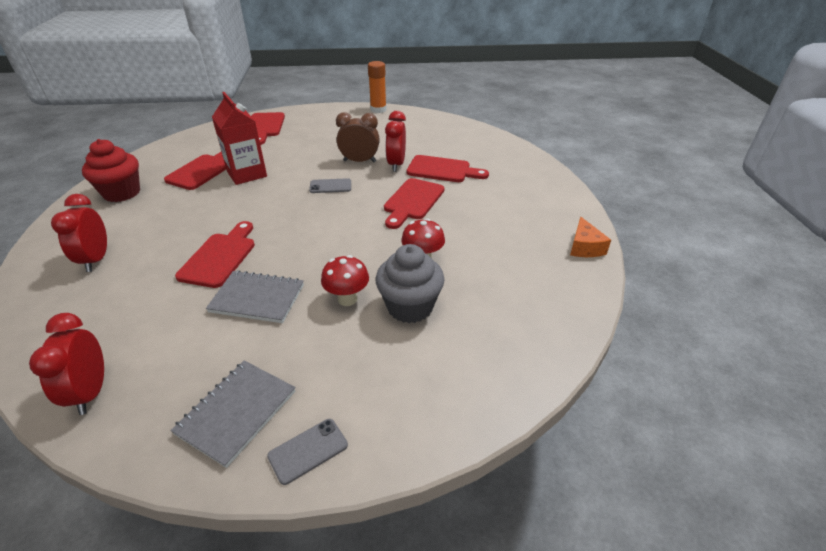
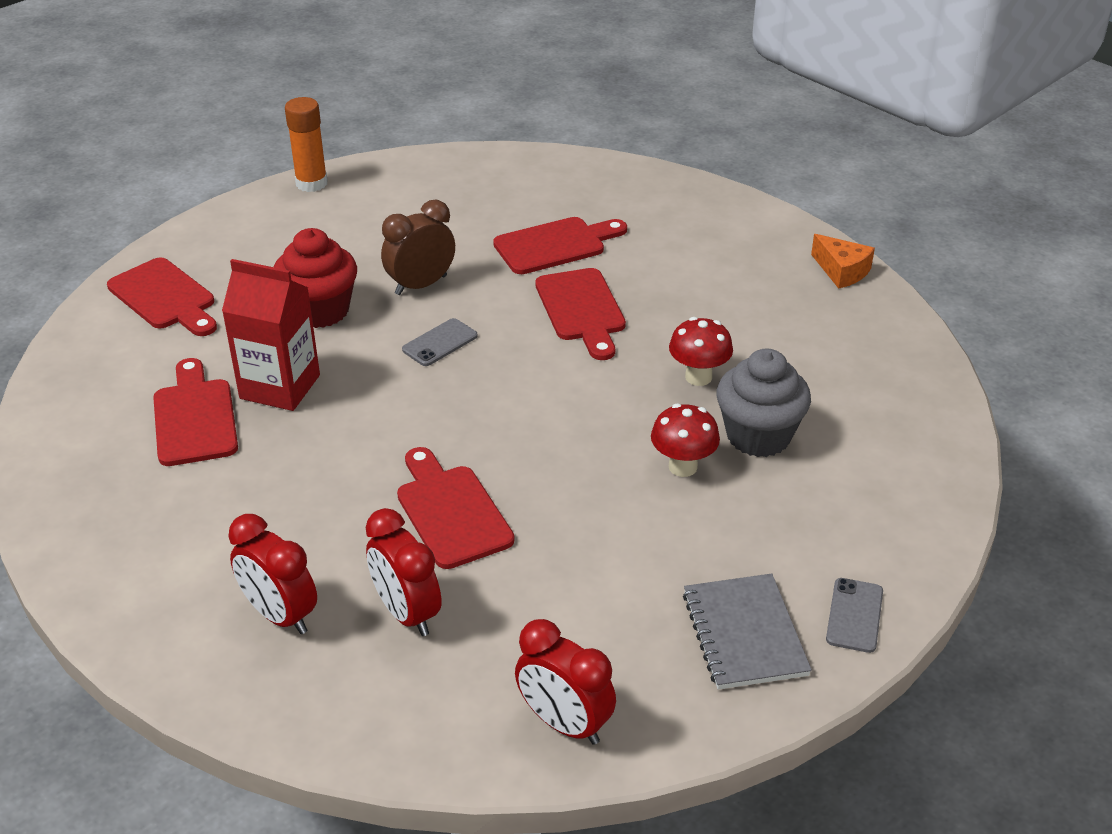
camera: 40 degrees left, 0 degrees up
red cupcake [82,139,140,202] -> red cupcake moved to [274,228,357,328]
grey notebook [206,270,304,323] -> none
red clock [385,111,406,172] -> red clock moved to [366,508,442,636]

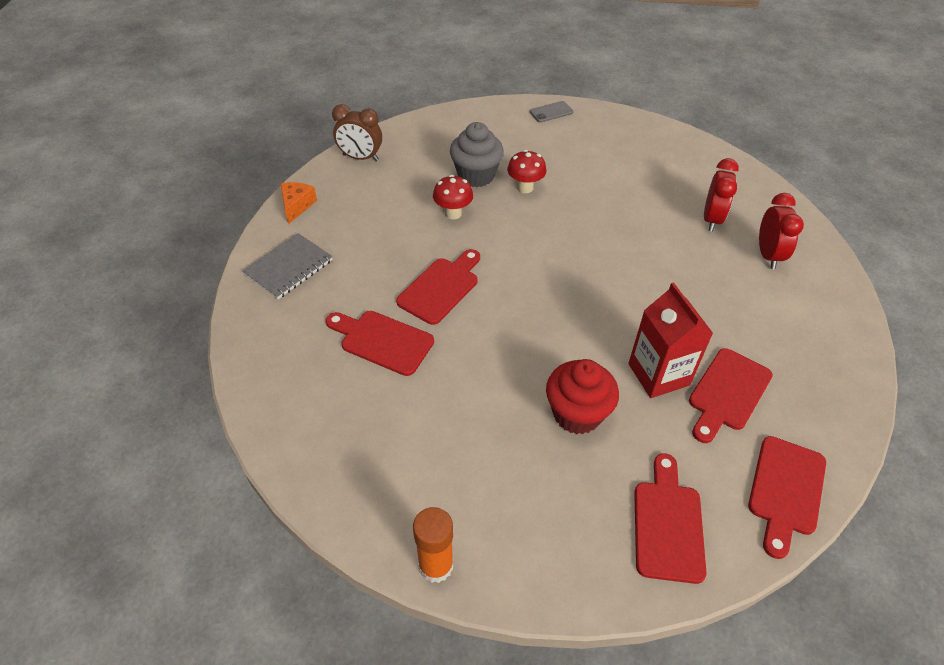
camera: 130 degrees left, 10 degrees up
brown clock [381,200,455,295] -> brown clock moved to [332,104,382,161]
red cutting board [397,447,514,569] -> red cutting board moved to [748,436,826,559]
grey phone [402,318,477,366] -> none
red clock [515,619,616,745] -> none
grey notebook [683,573,812,690] -> grey notebook moved to [243,233,333,299]

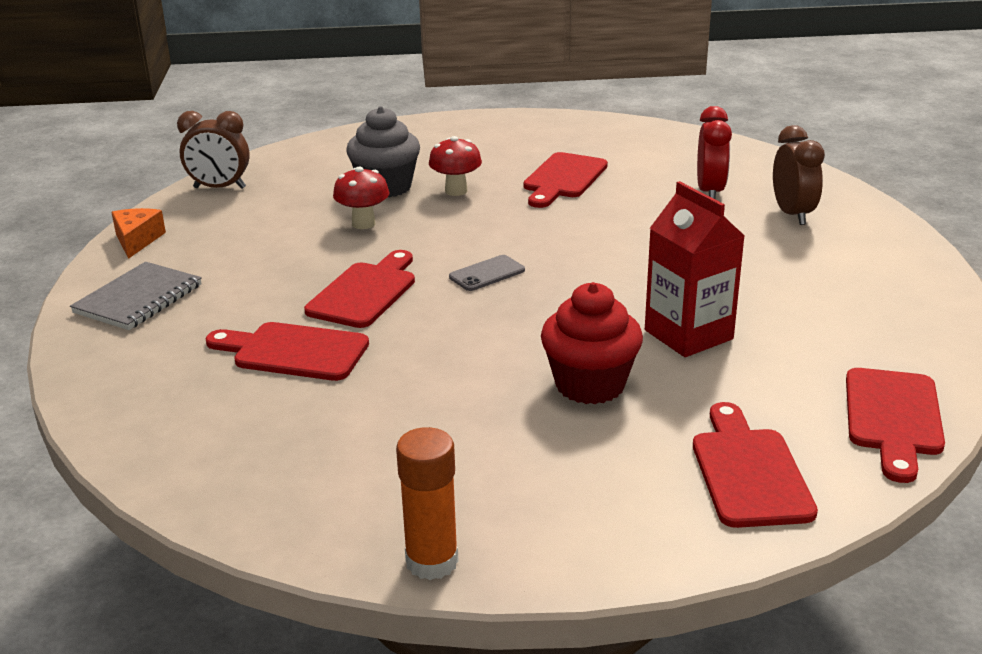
camera: 10 degrees left, 20 degrees down
grey phone [530,101,573,122] -> grey phone moved to [449,255,525,291]
red cutting board [689,348,773,443] -> red cutting board moved to [524,152,608,208]
red clock [759,193,804,269] -> brown clock [773,125,825,225]

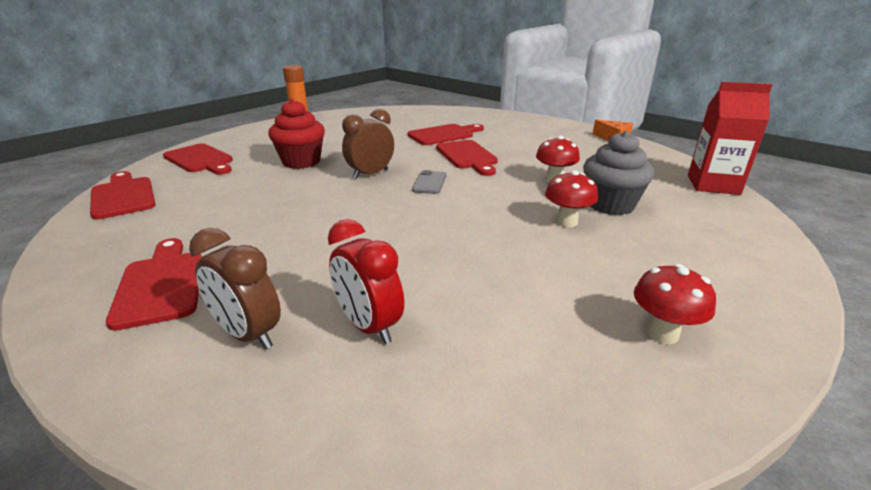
camera: 135 degrees right, 0 degrees up
grey notebook [70,262,202,330] -> none
brown clock [177,111,250,189] -> brown clock moved to [342,108,394,179]
red cutting board [524,152,608,208] -> red cutting board moved to [106,238,202,331]
red carton [645,181,744,357] -> red carton moved to [688,82,772,195]
none -> red mushroom [634,264,716,344]

